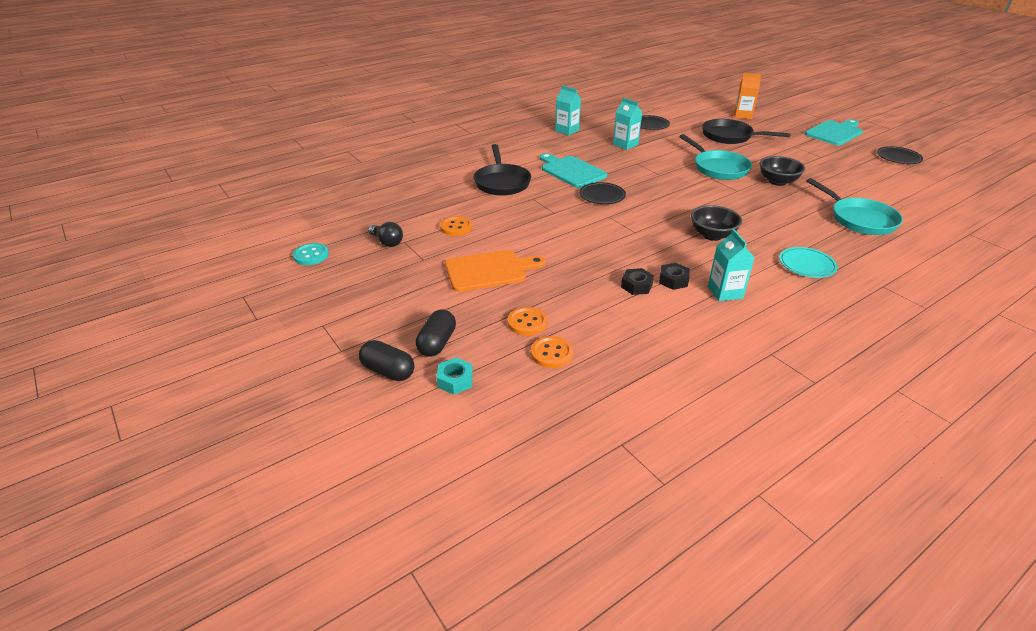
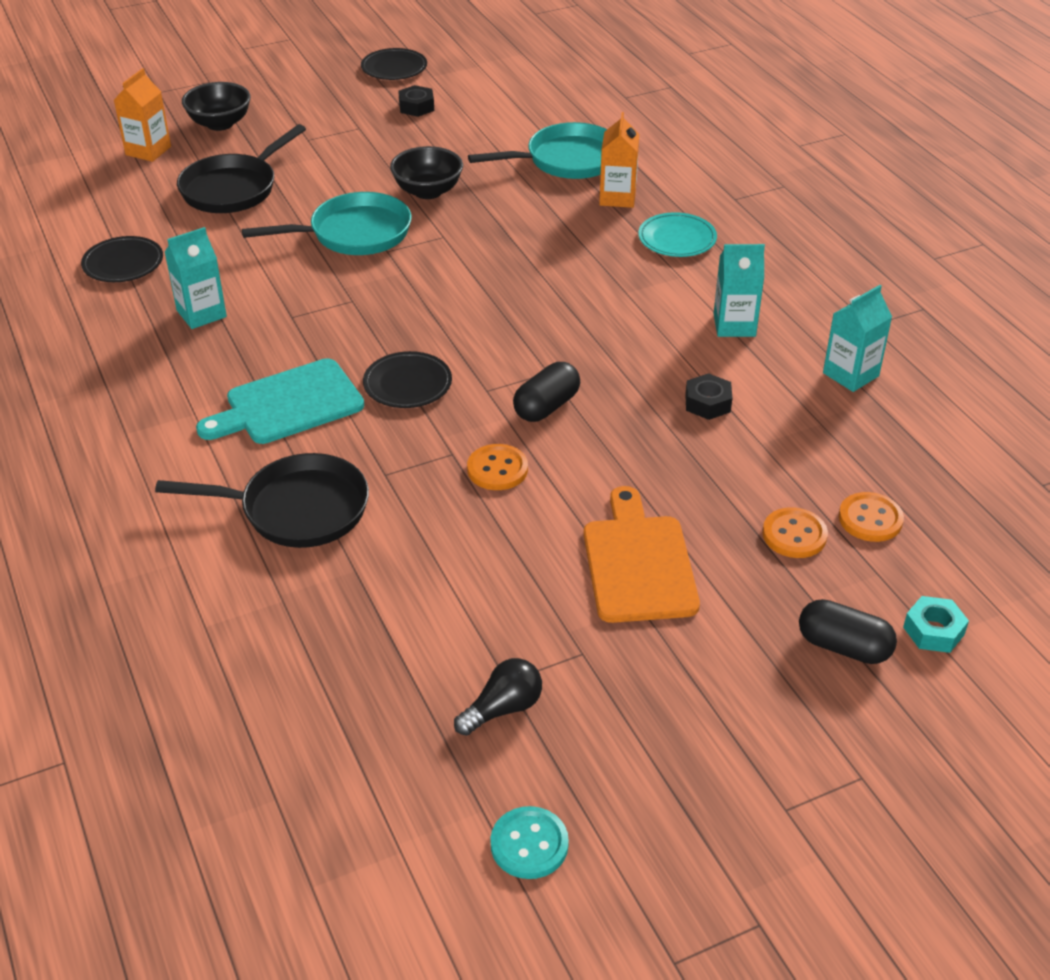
camera: 80 degrees left, 5 degrees up
black capsule [359,340,414,381] -> black capsule moved to [513,362,580,422]
orange button [440,216,473,236] -> orange button moved to [467,444,528,490]
turquoise carton [555,86,581,135] -> turquoise carton moved to [823,285,892,392]
black nut [659,263,690,290] -> black nut moved to [398,85,434,117]
black bowl [691,205,742,241] -> black bowl moved to [182,82,251,131]
turquoise cutting board [805,119,863,145] -> none
none -> orange carton [599,112,639,208]

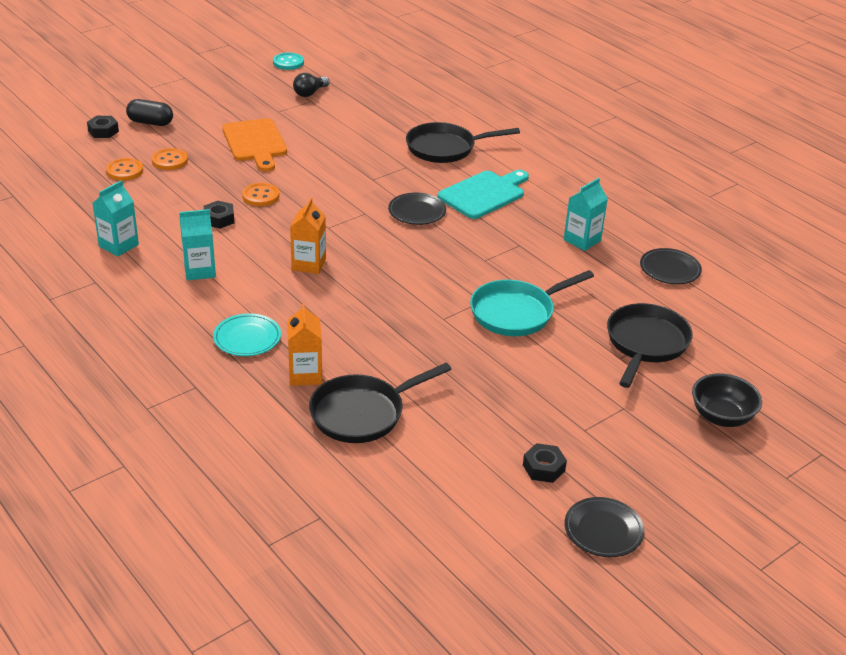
camera: 165 degrees right, 5 degrees down
orange carton [114,68,171,162] -> orange carton moved to [290,197,326,274]
black bowl [390,146,463,199] -> none
orange button [467,444,528,490] -> orange button moved to [242,183,279,206]
turquoise pan [468,122,607,179] -> black pan [309,363,452,443]
black capsule [513,362,580,422] -> none
turquoise nut [903,596,969,653] -> black nut [87,116,119,138]

